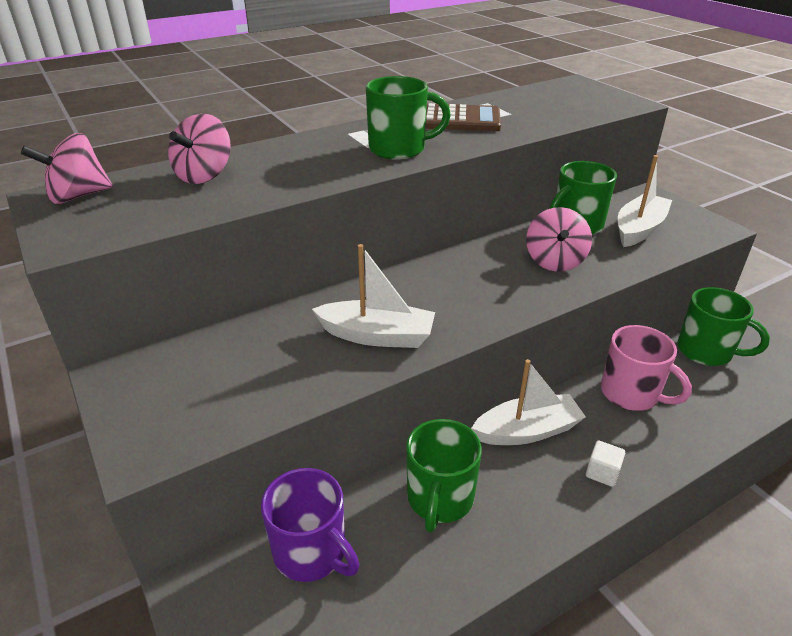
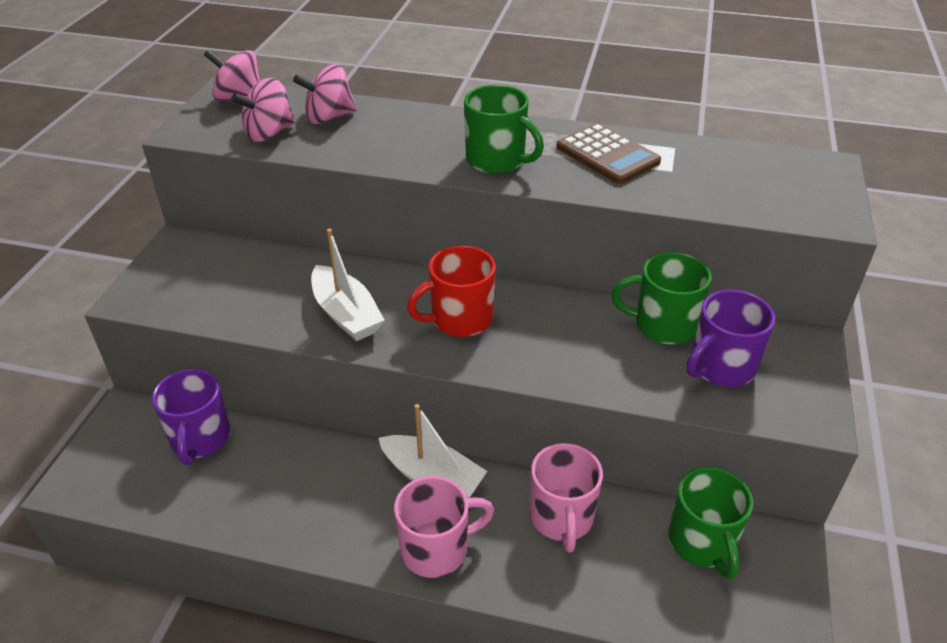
camera: 45 degrees right, 5 degrees up
green mug [406,419,482,532] -> none
pink spinning top [526,207,592,272] -> pink spinning top moved to [231,78,295,142]
white cube [586,440,625,487] -> pink mug [394,476,494,578]
white boat [618,155,672,247] -> purple mug [686,290,775,387]
none -> red mug [407,245,496,337]

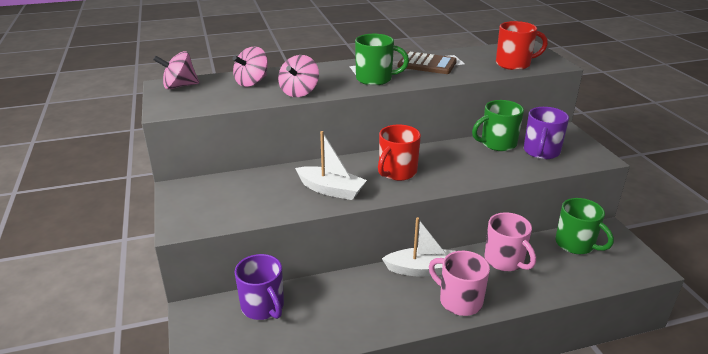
camera: 30 degrees left, 10 degrees down
pink spinning top [231,78,295,142] -> pink spinning top moved to [278,55,319,97]
pink mug [394,476,494,578] -> pink mug turned 90 degrees counterclockwise [429,251,490,316]
none -> red mug [496,21,548,70]

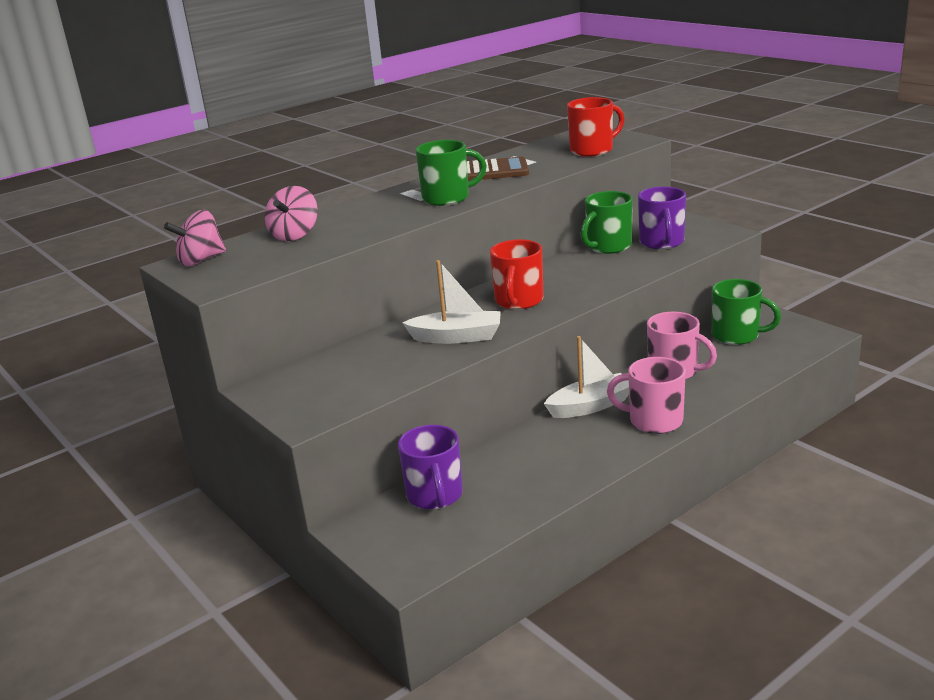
camera: 20 degrees left, 5 degrees down
purple mug [235,254,284,320] -> purple mug turned 45 degrees clockwise [398,425,463,510]
pink spinning top [278,55,319,97] -> none

